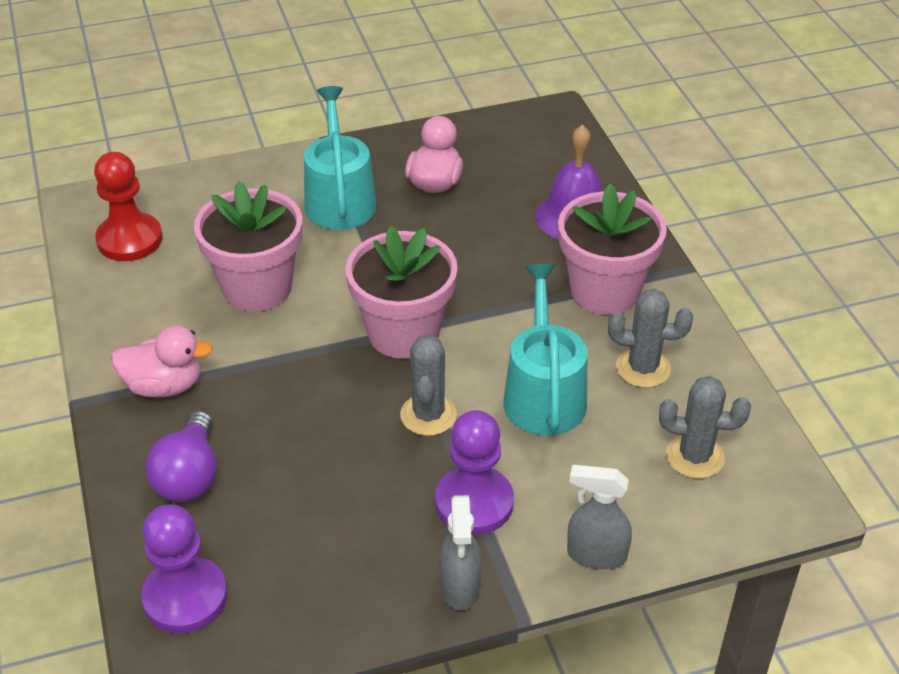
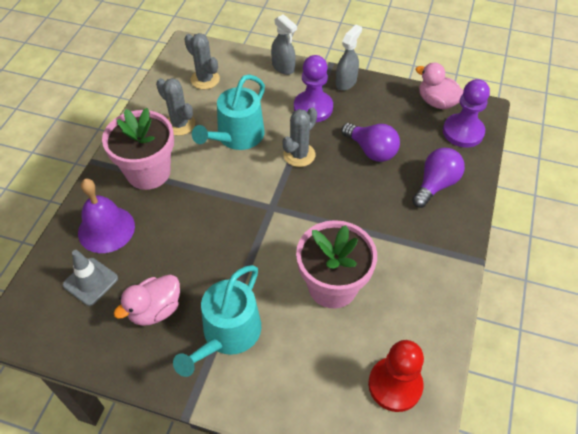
camera: 145 degrees left, 10 degrees up
pink duck [111,326,213,397] -> pink duck moved to [415,63,464,109]
pink flower pot [346,226,458,359] -> none
none -> grey traffic cone [63,250,118,306]
none -> purple light bulb [342,123,400,162]

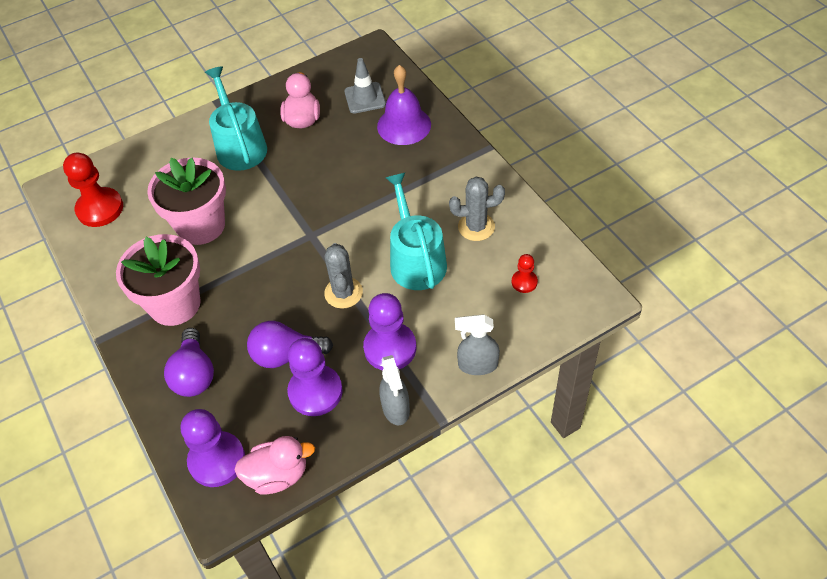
camera: 135 degrees right, 0 degrees up
pink flower pot [102,108,174,190] -> pink flower pot moved to [116,234,201,326]
grey cactus [184,33,220,89] -> red pawn [512,254,538,293]
none -> purple pawn [287,338,343,416]

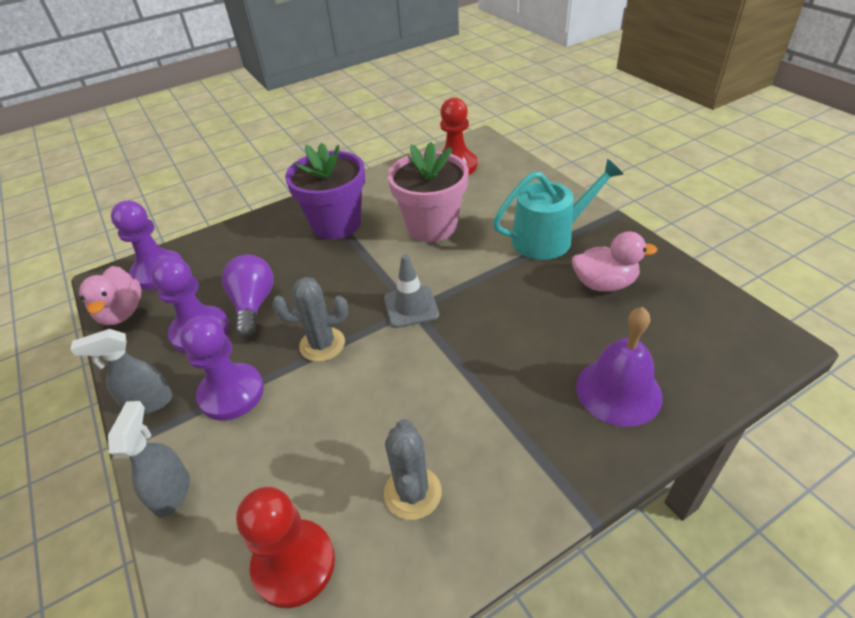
camera: 90 degrees right, 10 degrees down
pink flower pot [116,234,201,326] -> purple flower pot [285,143,365,239]
purple light bulb [164,328,214,397] -> none
grey traffic cone [344,58,386,113] -> grey traffic cone moved to [384,254,439,328]
turquoise watering can [386,173,447,290] -> none
red pawn [512,254,538,293] -> red pawn [236,487,335,608], size x1.95

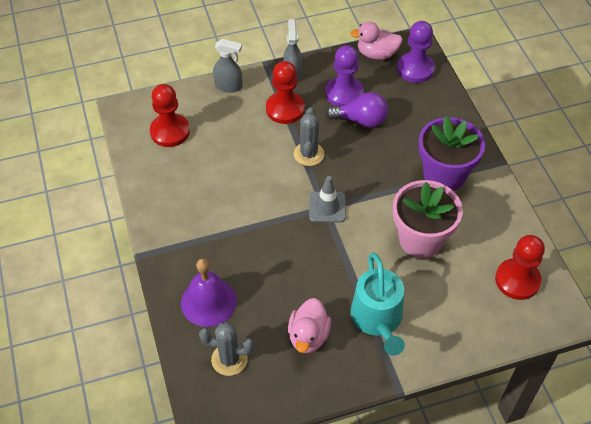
camera: 100 degrees right, 10 degrees up
purple pawn [180,316,264,420] -> red pawn [266,61,305,124]
grey cactus [384,419,442,520] -> grey cactus moved to [199,322,254,376]

